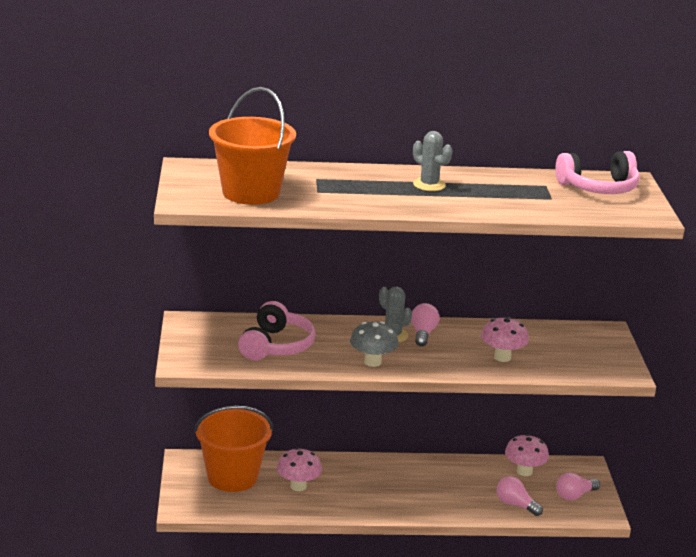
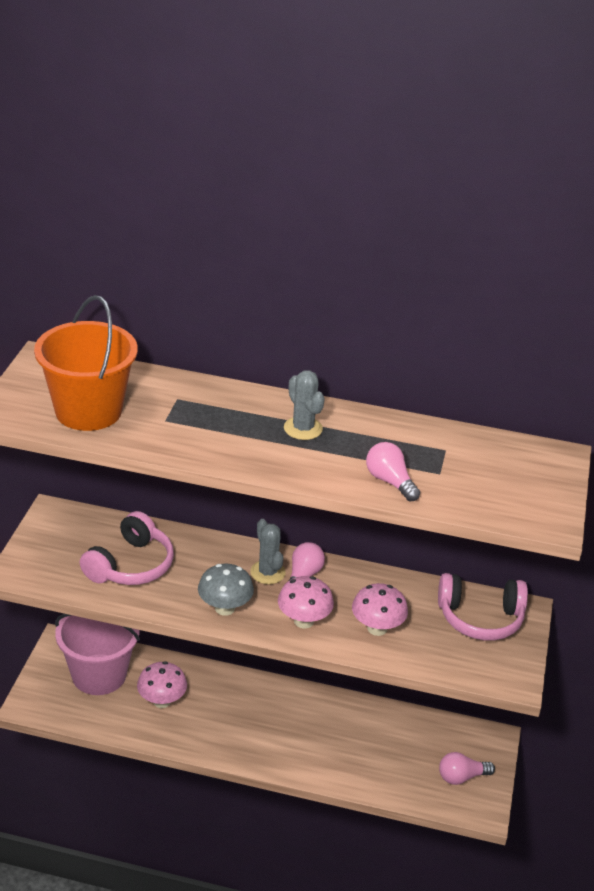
camera: 15 degrees right, 10 degrees up
orange bucket [194,406,273,492] -> pink bucket [55,614,140,695]
pink light bulb [496,476,543,516] -> pink light bulb moved to [366,442,420,501]
pink mushroom [505,434,549,476] -> pink mushroom moved to [278,576,334,629]
pink headphones [555,151,639,194] -> pink headphones moved to [438,573,528,640]

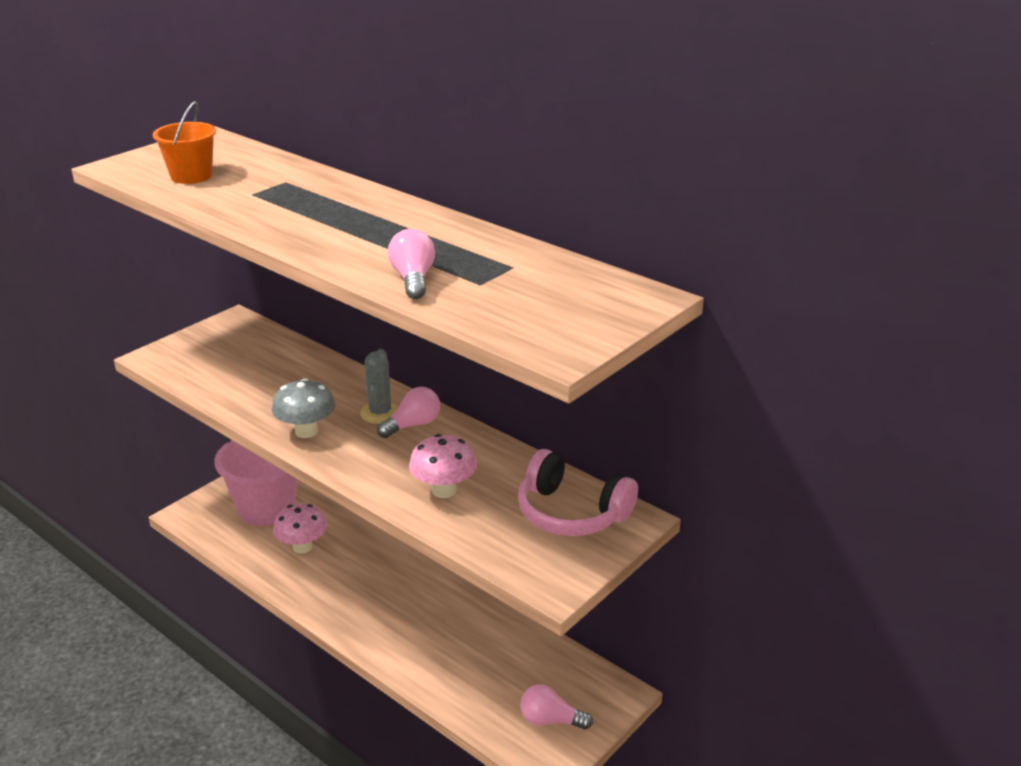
camera: 30 degrees right, 5 degrees down
orange bucket [34,295,138,431] -> orange bucket [153,101,216,184], size x0.57
pink headphones [80,511,174,585] -> none
pink mushroom [278,576,334,629] -> none
grey cactus [284,370,325,440] -> none

